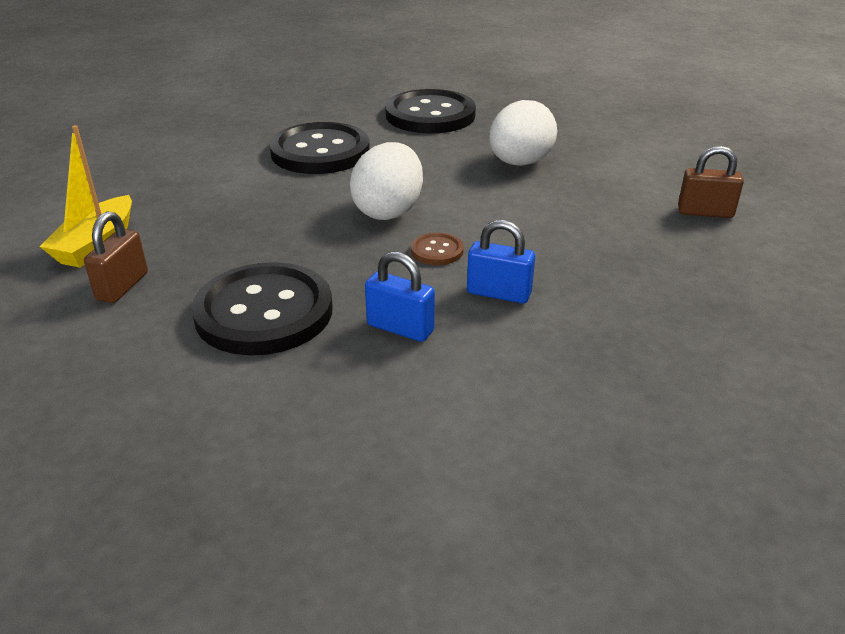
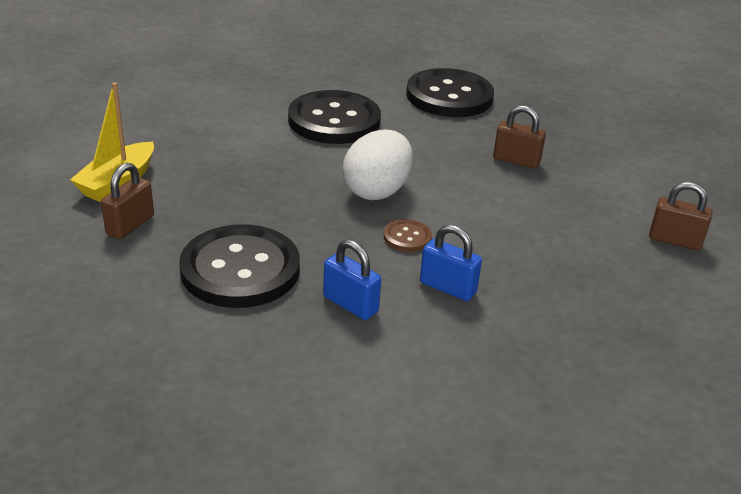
camera: 10 degrees right, 0 degrees up
white egg [489,100,557,166] -> brown padlock [493,105,546,169]

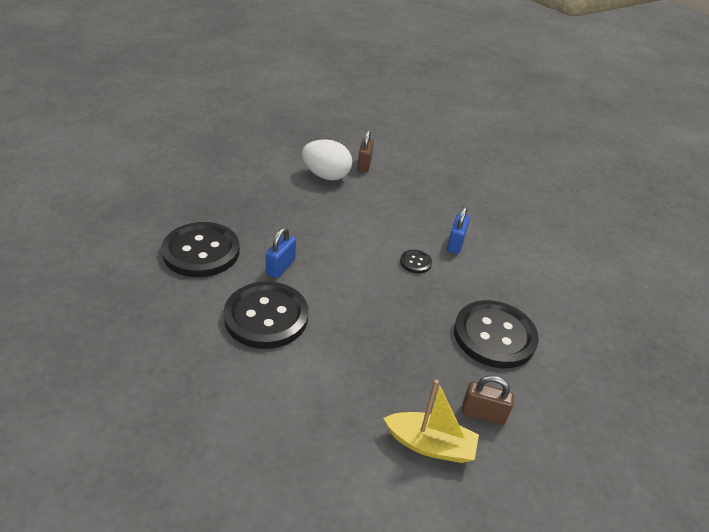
camera: 105 degrees left, 5 degrees up
blue padlock [323,239,381,320] -> blue padlock moved to [266,227,296,278]
white egg [343,130,413,200] -> white egg moved to [301,139,352,180]
brown button [384,219,432,252] -> black button [400,250,432,273]
brown padlock [493,105,546,169] -> none

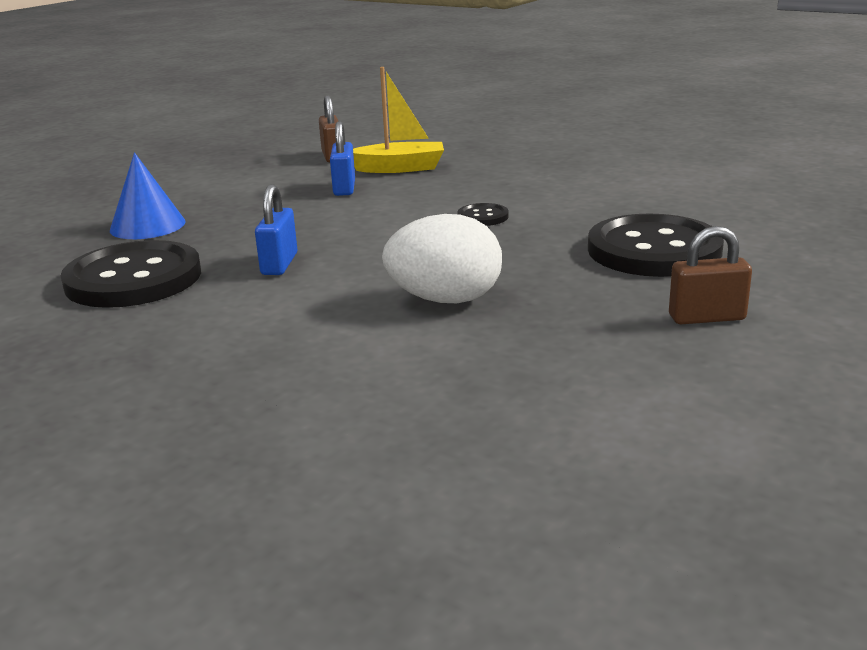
camera: 15 degrees left, 15 degrees down
black button [224,281,308,349] -> none
white egg [301,139,352,180] -> white egg moved to [382,214,502,303]
yellow boat [384,379,479,463] -> yellow boat moved to [353,67,444,173]
blue padlock [447,206,470,254] -> blue padlock moved to [330,121,355,196]
none -> blue cone [110,152,186,239]

